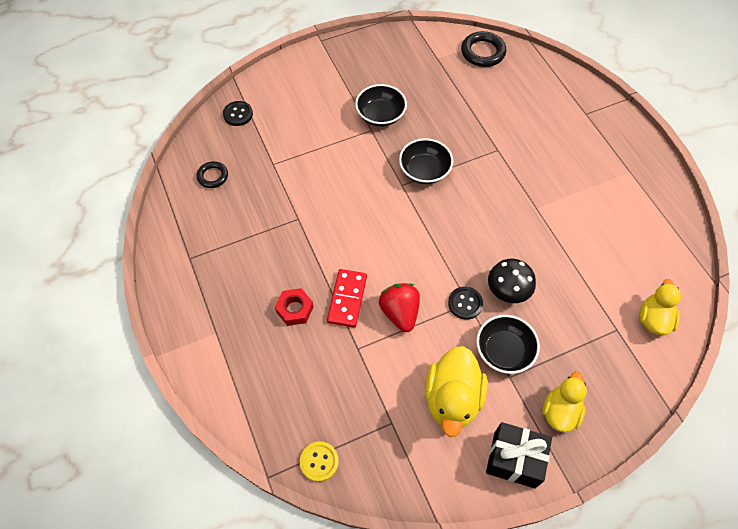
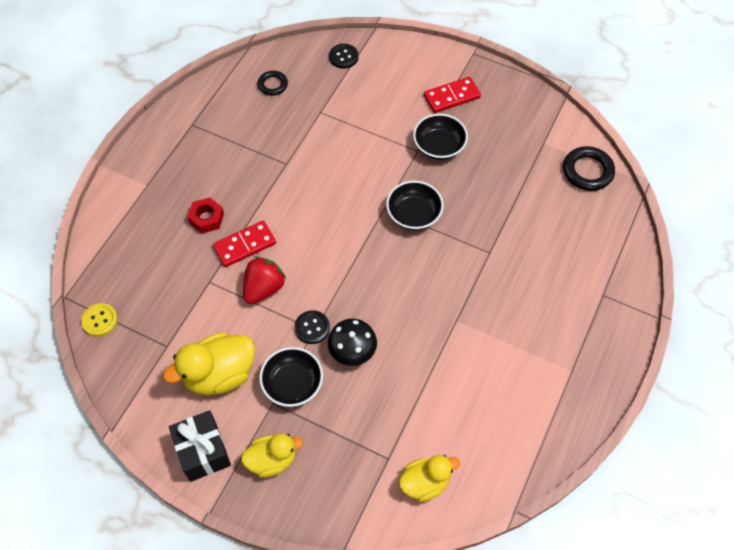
camera: 50 degrees right, 0 degrees up
none -> red domino [424,77,481,113]

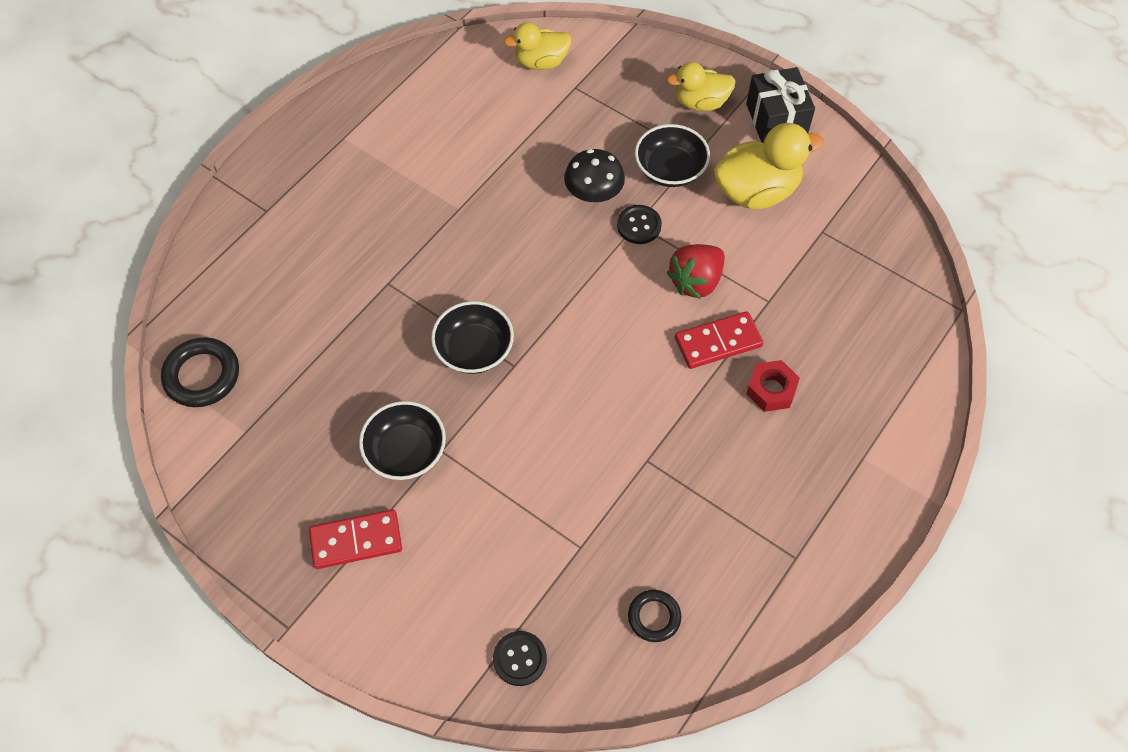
camera: 170 degrees left, 0 degrees up
yellow button [81,303,118,337] -> none

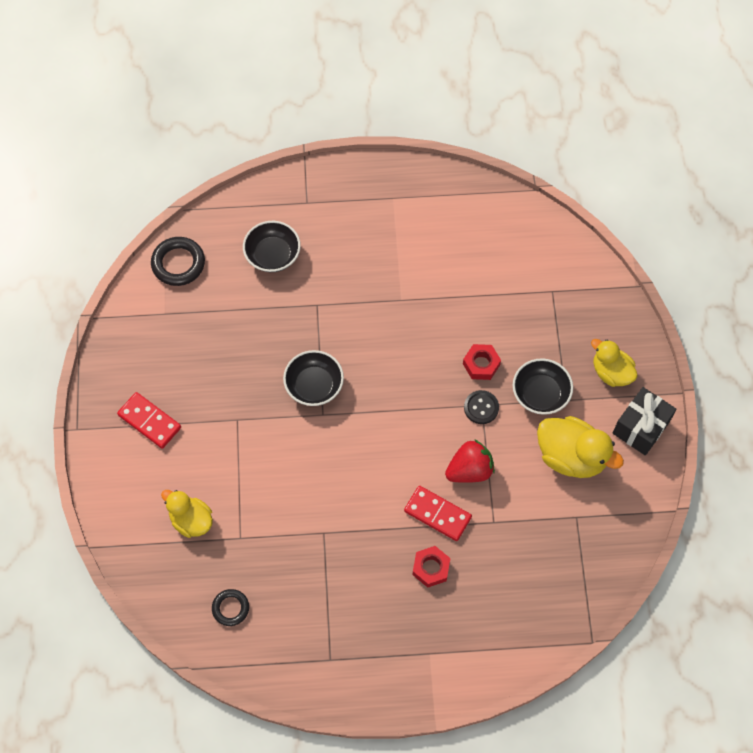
camera: 50 degrees right, 5 degrees up
black bowl [359,401,446,480] -> black bowl moved to [243,221,301,272]
black button [493,631,547,686] -> none
yellow duck [504,22,571,70] -> yellow duck moved to [161,490,213,538]
black mushroom [564,149,625,203] -> red nut [463,344,501,380]
red strawberry [666,244,725,299] -> red strawberry turned 150 degrees clockwise [445,439,495,483]

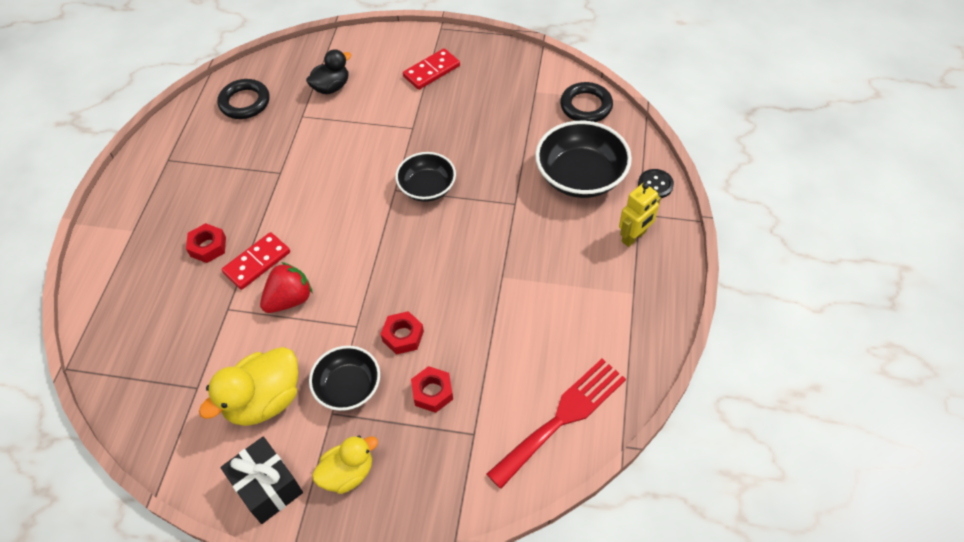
camera: 105 degrees right, 10 degrees down
yellow duck [161,490,213,538] -> black duck [306,49,352,94]
black ring [212,589,249,626] -> black ring [217,79,270,119], size x1.60
black bowl [243,221,301,272] -> black bowl [535,120,632,198], size x1.56
red strawberry [445,439,495,483] -> red strawberry turned 120 degrees counterclockwise [260,262,313,313]
black button [464,390,499,424] -> black button moved to [638,169,674,198]
none -> red nut [411,366,453,413]
none -> red fork [487,359,626,489]
none -> yellow robot [619,183,661,247]

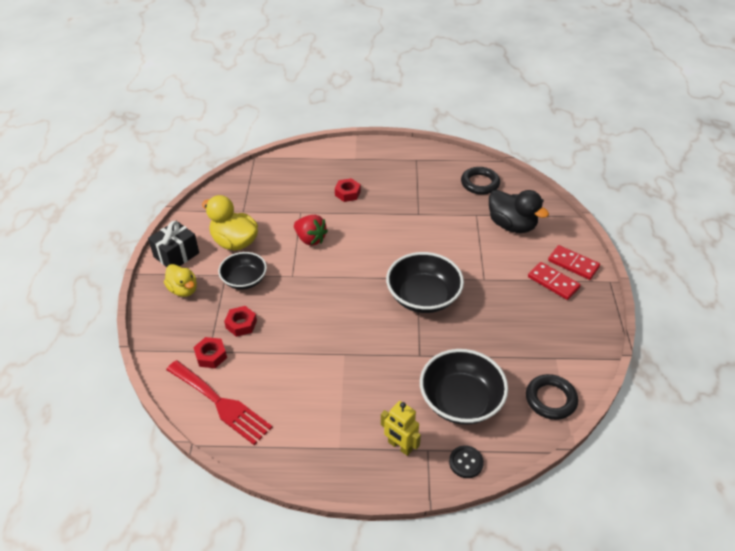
camera: 80 degrees right, 10 degrees down
red domino [222,232,290,290] -> red domino moved to [548,245,600,280]
black duck [306,49,352,94] -> black duck [489,190,549,233], size x1.53
red nut [381,311,424,355] -> red nut moved to [193,337,227,368]
black bowl [395,152,456,202] -> black bowl [386,252,464,313], size x1.56

